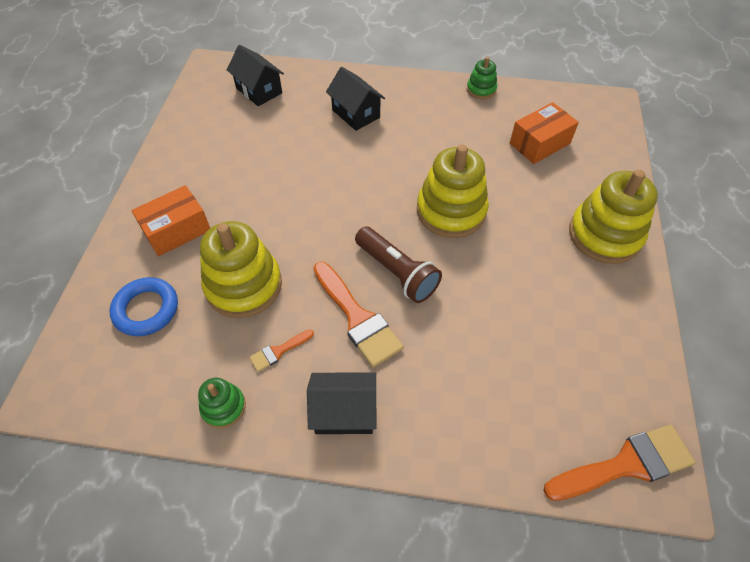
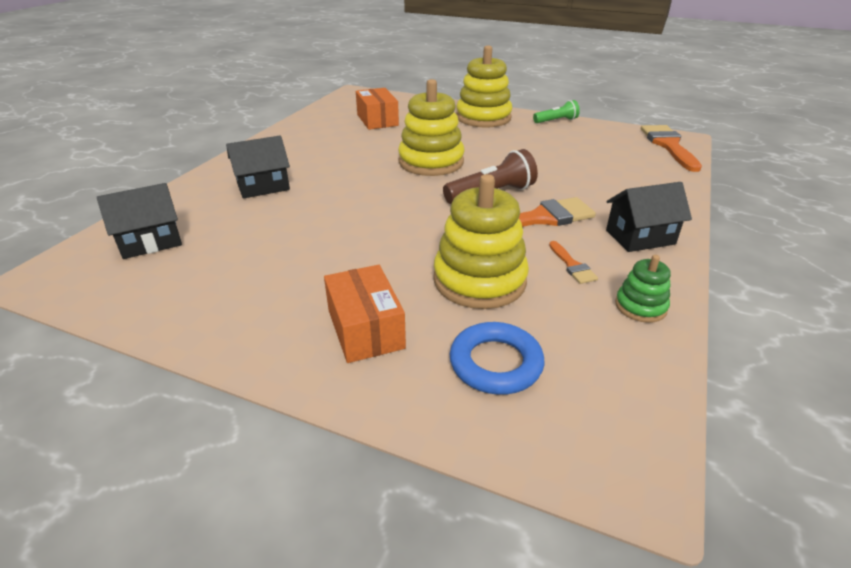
camera: 75 degrees left, 20 degrees down
black house [307,373,376,434] -> black house turned 60 degrees clockwise [606,182,692,252]
green stacking toy [467,57,497,99] -> none
none -> green flashlight [533,100,580,123]

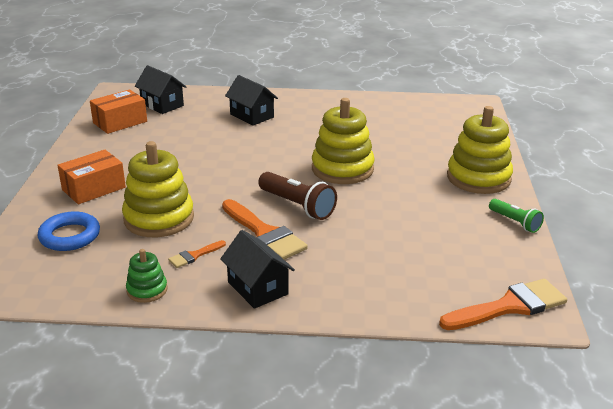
camera: 70 degrees right, 5 degrees down
orange box [356,88,399,130] -> orange box moved to [90,89,147,134]

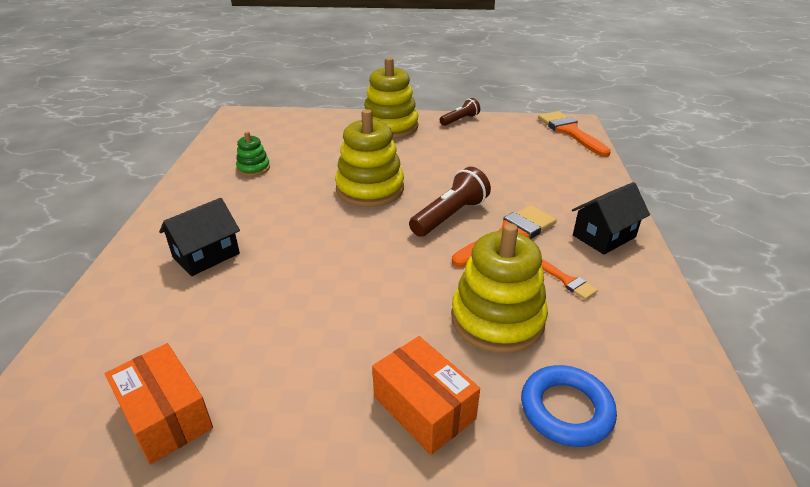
camera: 90 degrees left, 5 degrees up
green stacking toy [126,249,167,303] -> green stacking toy moved to [236,131,270,176]
black house [135,65,186,114] -> none
green flashlight [489,199,544,233] -> brown flashlight [440,98,480,126]

